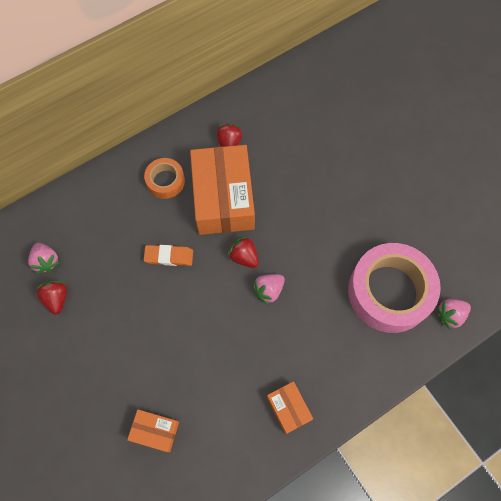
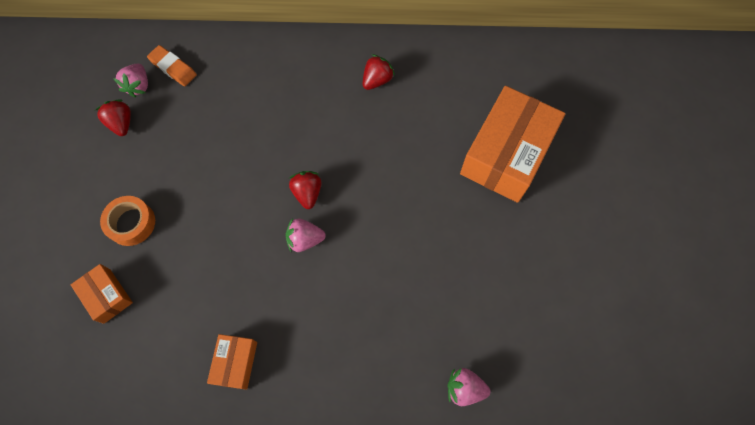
camera: 35 degrees right, 0 degrees up
red strawberry [35,280,67,315] -> red strawberry turned 45 degrees counterclockwise [95,99,131,136]
orange tape [144,158,185,199] -> orange tape moved to [100,196,155,246]
orange eraser [144,245,193,266] -> orange eraser moved to [147,45,197,86]
orange box [190,145,255,235] -> orange box moved to [460,86,565,203]
pink tape [348,243,441,333] -> none

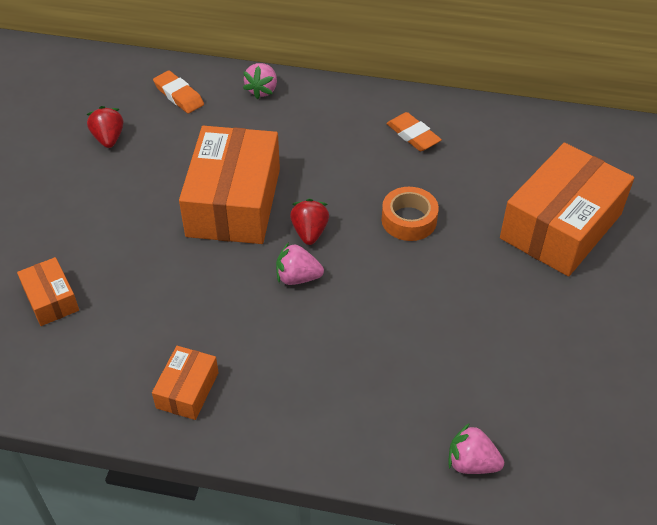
camera: 10 degrees right, 20 degrees down
orange tape [100,196,155,246] -> orange tape moved to [382,187,439,241]
pink strawberry [113,64,148,97] -> pink strawberry moved to [243,63,277,99]
red strawberry [363,54,395,90] -> orange eraser [386,112,442,151]
none -> orange box [179,126,280,244]

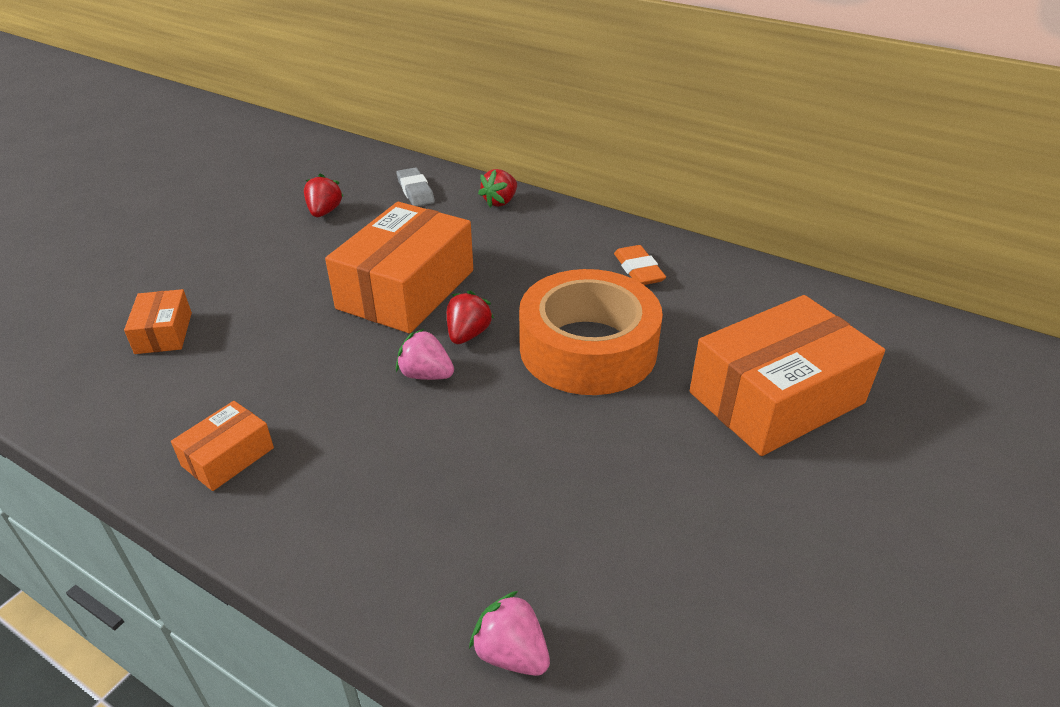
camera: 20 degrees right, 10 degrees down
orange eraser [153,71,204,113] -> grey eraser [397,167,435,206]
pink strawberry [243,63,277,99] -> red strawberry [478,169,517,208]
orange tape [382,187,439,241] -> orange tape [519,269,663,395], size x2.02

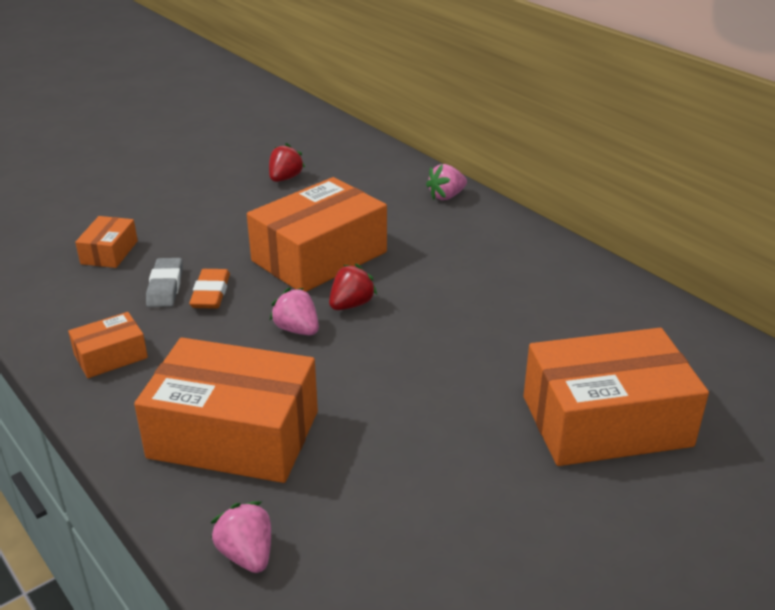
camera: 20 degrees right, 5 degrees down
grey eraser [397,167,435,206] -> grey eraser moved to [146,258,183,307]
red strawberry [478,169,517,208] -> pink strawberry [426,164,467,200]
orange tape [519,269,663,395] -> none
orange eraser [614,245,666,285] -> orange eraser moved to [189,269,230,309]
none -> orange box [134,338,318,483]

